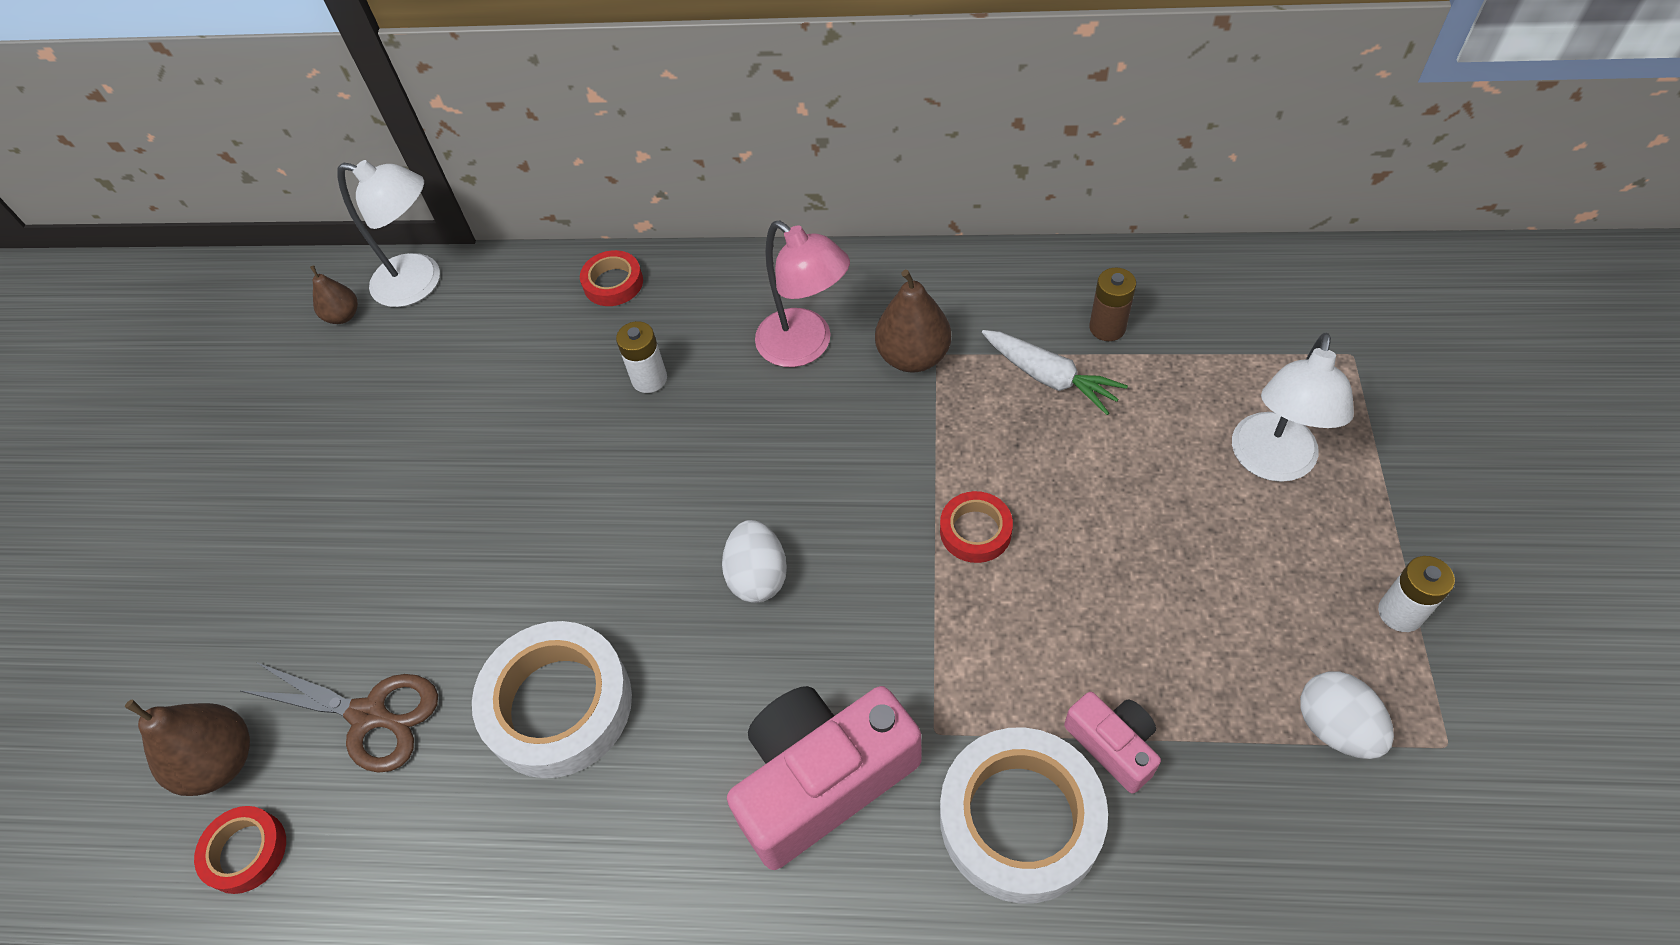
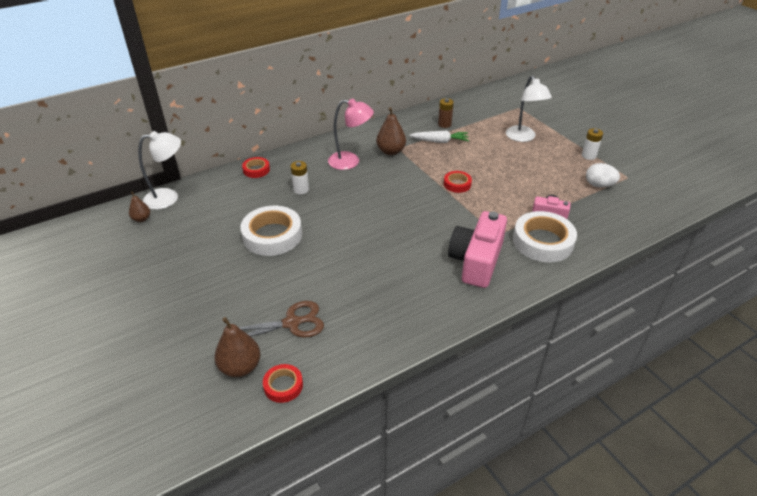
camera: 40 degrees left, 15 degrees down
white tape [472,621,632,778] -> white tape moved to [240,206,302,256]
white egg [722,520,787,603] -> none

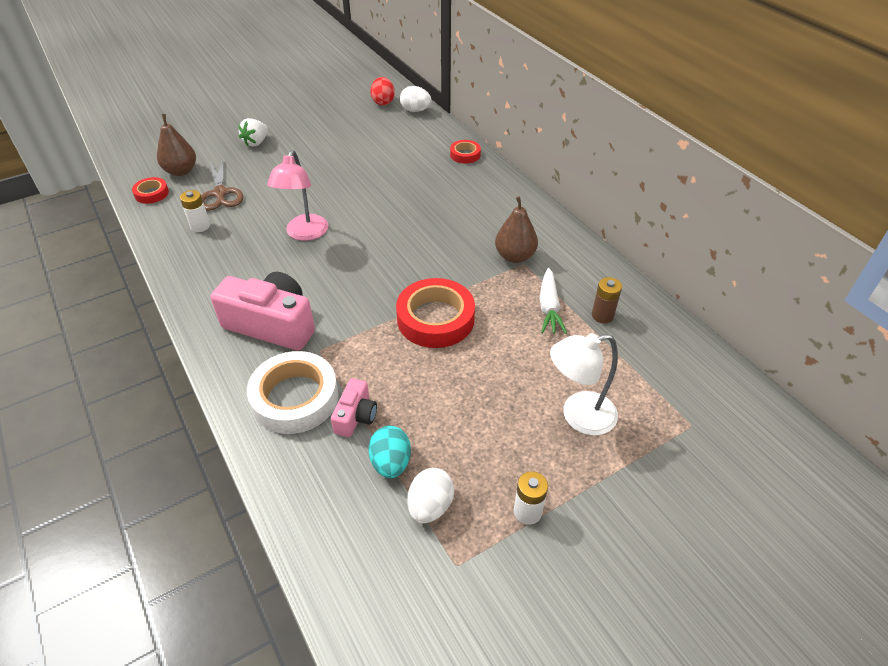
camera: 90 degrees right, 5 degrees up
brown pear [129,191,150,222] -> red egg [370,77,395,105]
white lamp [138,131,181,210] -> white egg [400,86,431,112]
white tape [240,206,302,256] -> none
white battery [291,161,309,194] -> white battery moved to [180,190,210,232]
pink lamp [328,99,374,170] -> pink lamp moved to [267,150,328,241]
red tape [444,171,472,193] -> red tape [396,278,475,348], size x1.95
none -> white strawberry [238,118,268,146]
none -> turquoise egg [368,426,411,478]

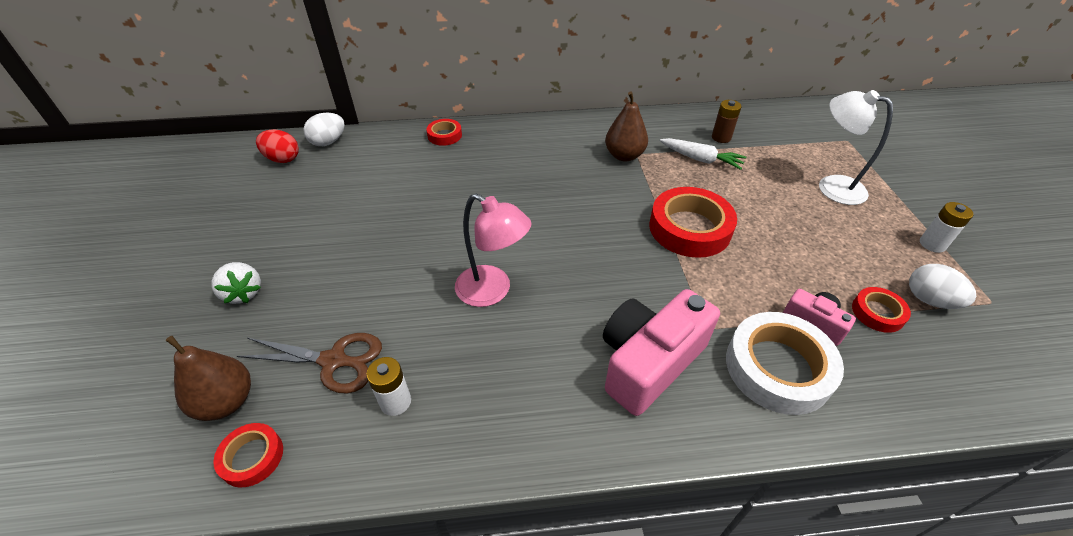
camera: 65 degrees left, 0 degrees up
turquoise egg [368,426,411,478] -> red tape [852,287,911,333]
white lamp [550,333,618,436] -> white lamp turned 120 degrees clockwise [819,90,893,205]

